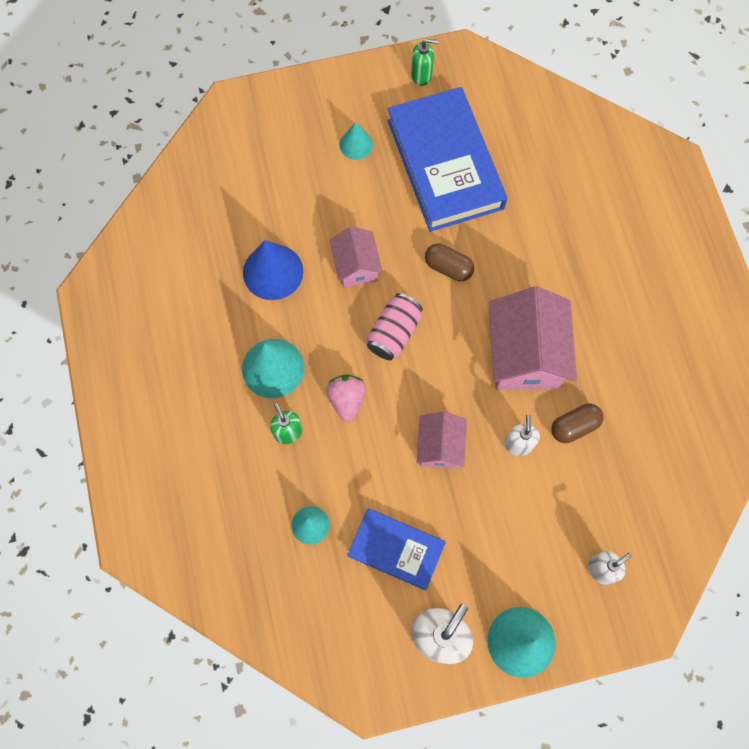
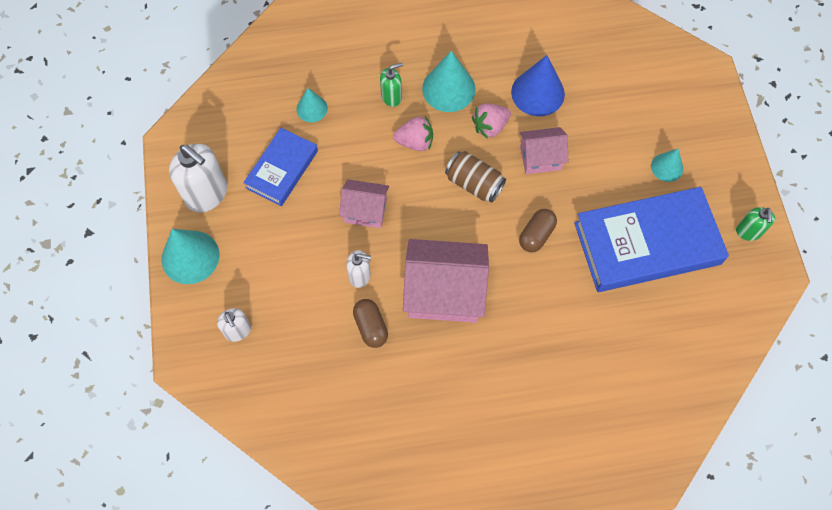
camera: 95 degrees right, 5 degrees down
pink can [367,293,423,360] -> brown can [445,151,506,203]
none -> pink strawberry [472,103,511,139]

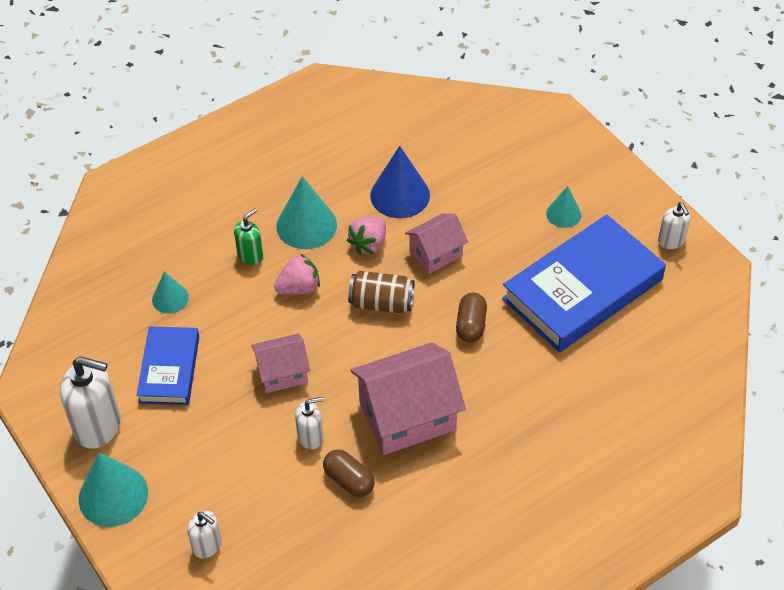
camera: 25 degrees left, 15 degrees down
green soap dispenser [736,207,775,241] -> white soap dispenser [658,202,691,249]

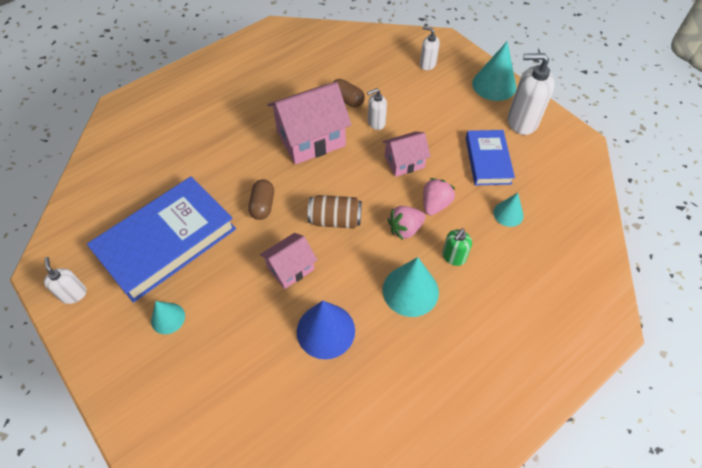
camera: 175 degrees right, 5 degrees up
pink strawberry [347,217,386,255] -> pink strawberry moved to [423,178,455,216]

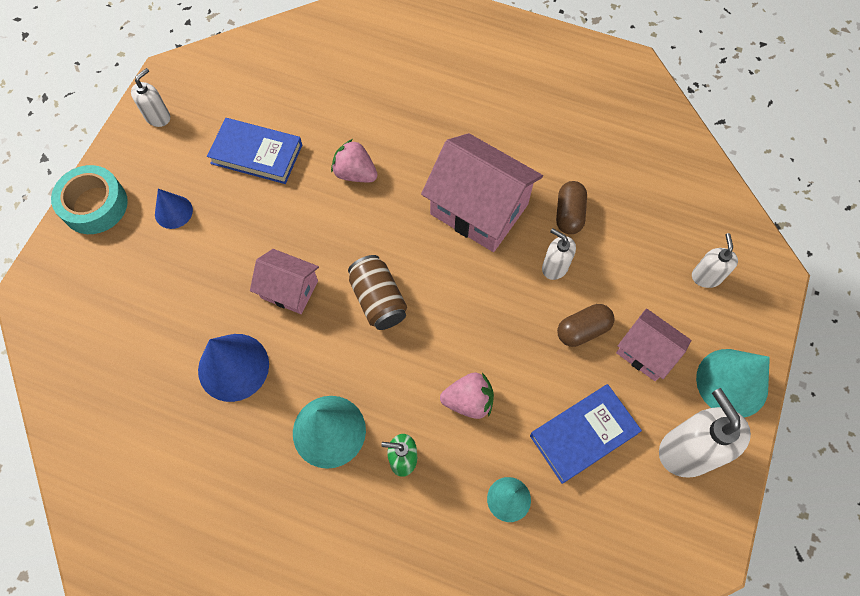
camera: 60 degrees right, 10 degrees up
blue book [87,176,236,303] -> blue book [207,118,302,184], size x0.57
turquoise cone [151,301,185,334] -> blue cone [155,189,193,229]
brown capsule [248,179,274,220] -> brown capsule moved to [557,304,615,347]
pink house [382,132,431,177] -> pink house moved to [616,308,692,381]
pink strawberry [388,206,426,240] -> pink strawberry moved to [331,139,377,182]
none -> turquoise tape [51,165,128,234]

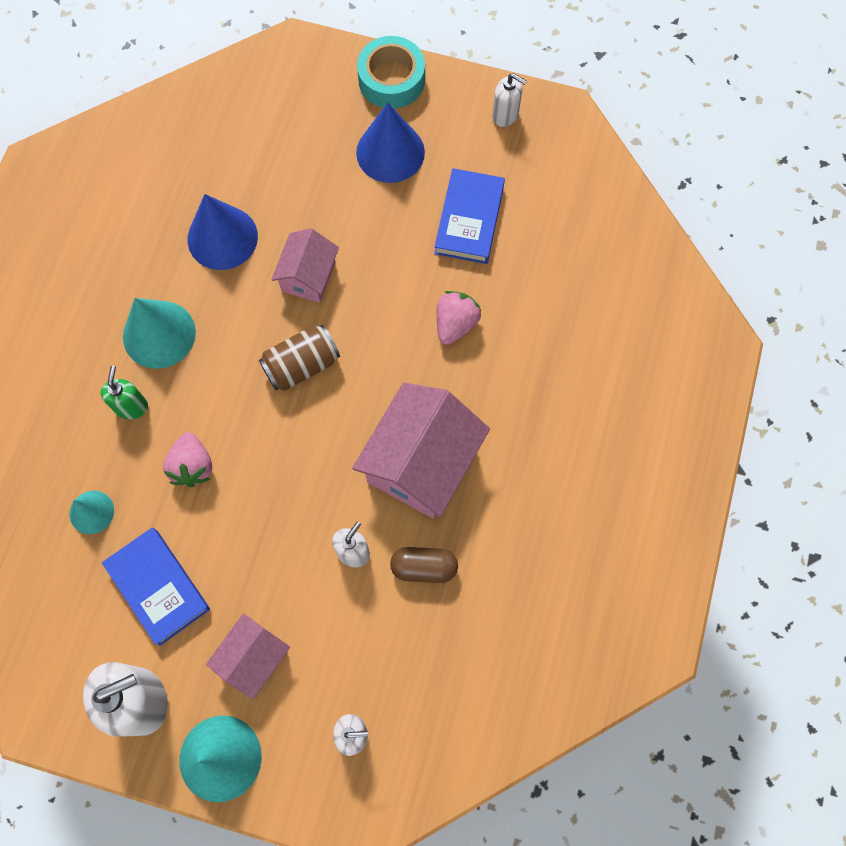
camera: 85 degrees right, 5 degrees up
blue cone [155,189,193,229] -> blue cone [356,103,425,183], size x1.72
brown capsule [557,304,615,347] -> none

